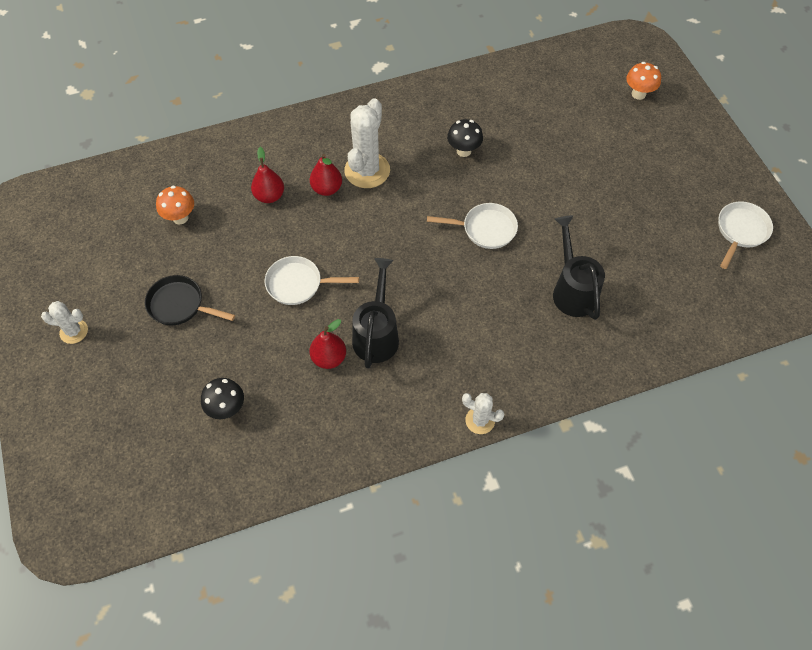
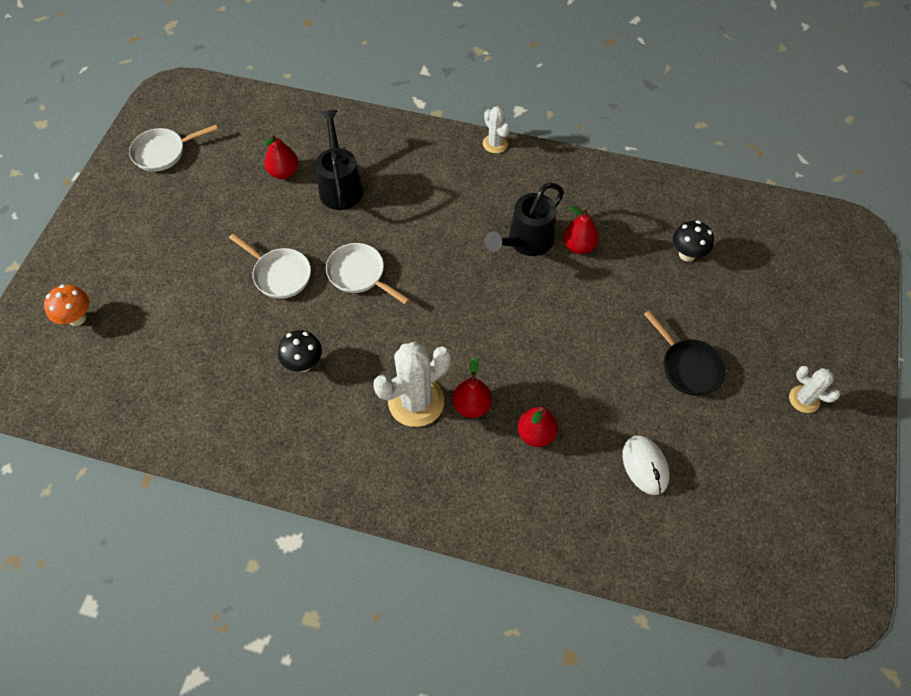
camera: 145 degrees left, 0 degrees up
orange mushroom [156,186,194,224] -> white mouse [622,435,670,495]
white pan [265,256,359,305] -> white pan moved to [229,233,311,299]
black watering can [553,215,605,320] -> black watering can turned 150 degrees clockwise [315,110,363,210]
none -> red pear [263,134,299,179]

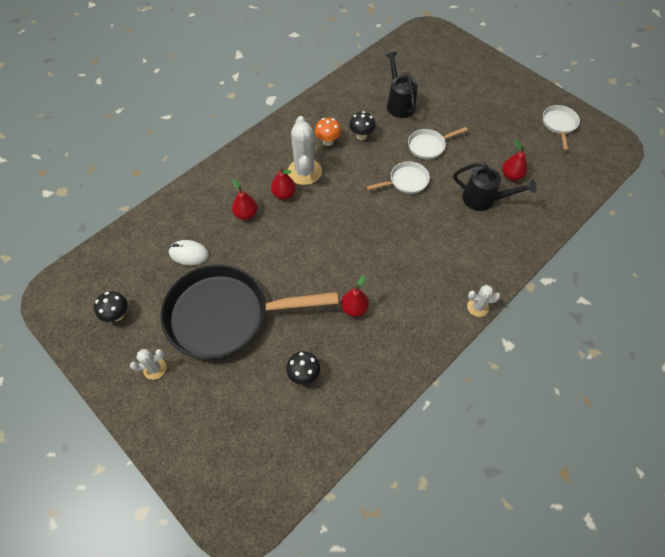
camera: 120 degrees right, 0 degrees up
orange mushroom [44,284,89,326] -> orange mushroom moved to [315,118,341,146]
black watering can [484,183,564,256] -> black watering can moved to [386,52,418,118]
black pan [644,311,726,396] -> black pan [161,265,339,360], size x2.28
none -> black mushroom [94,291,127,322]

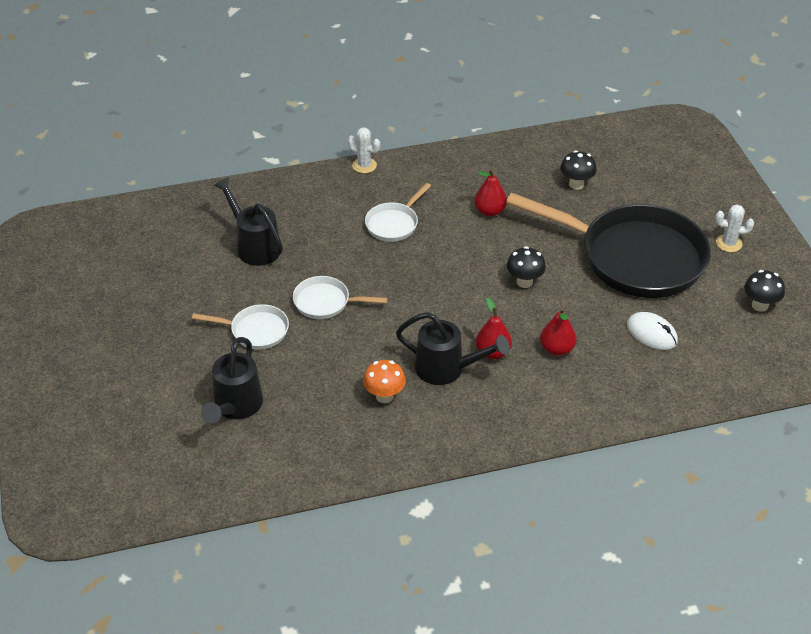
camera: 150 degrees left, 15 degrees down
white cactus [288,116,322,185] -> black watering can [396,312,510,385]
black mushroom [349,111,376,140] -> black mushroom moved to [507,246,546,288]
red pear [502,140,527,181] -> none
white pan [543,105,580,151] -> white pan moved to [365,183,431,242]

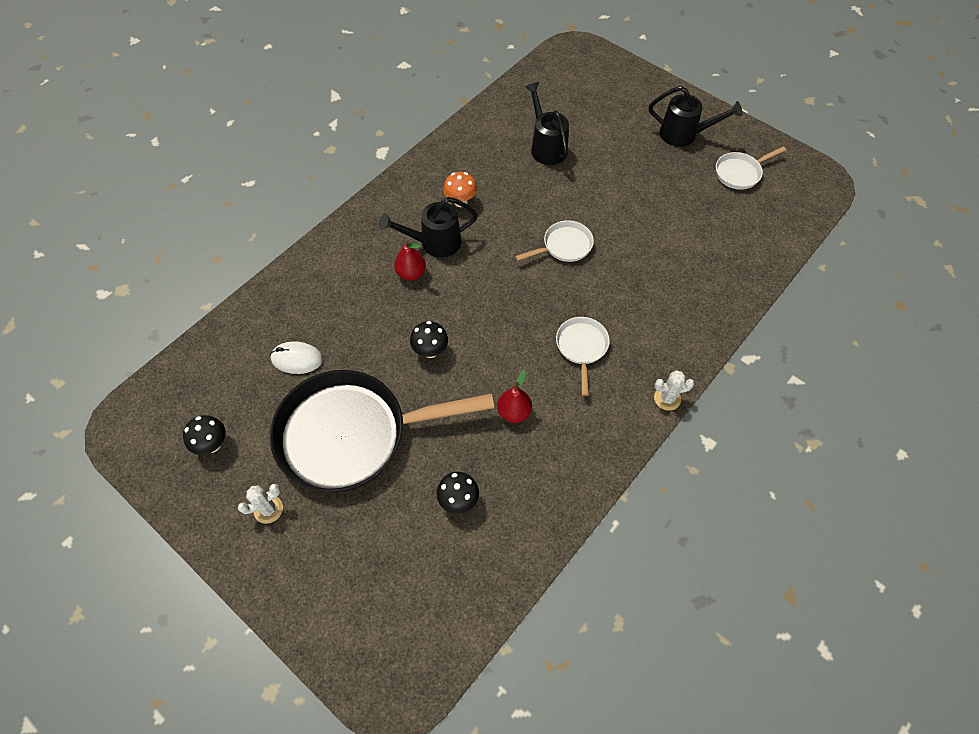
camera: 145 degrees right, 15 degrees up
white pan [192,304,289,350] -> white pan moved to [716,146,786,190]
black watering can [214,177,283,266] -> black watering can moved to [649,86,742,147]
red pear [540,308,577,356] -> none

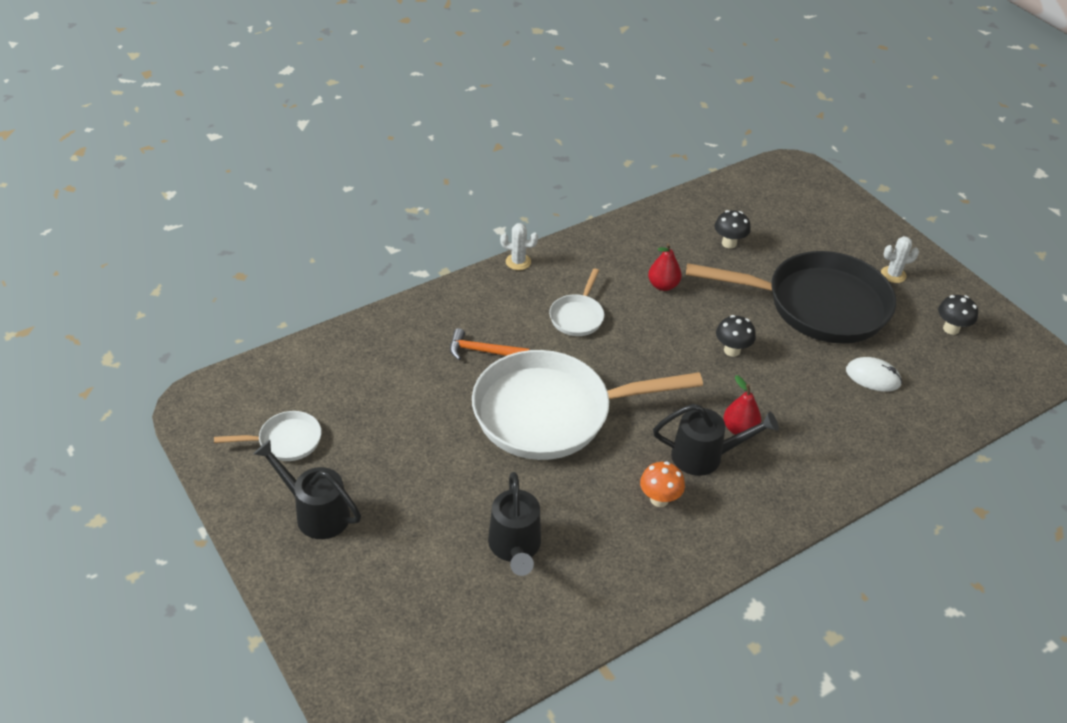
camera: 165 degrees left, 15 degrees down
white pan [515,220,594,262] -> white pan [472,350,703,460], size x2.28
none -> orange hammer [450,328,530,360]

